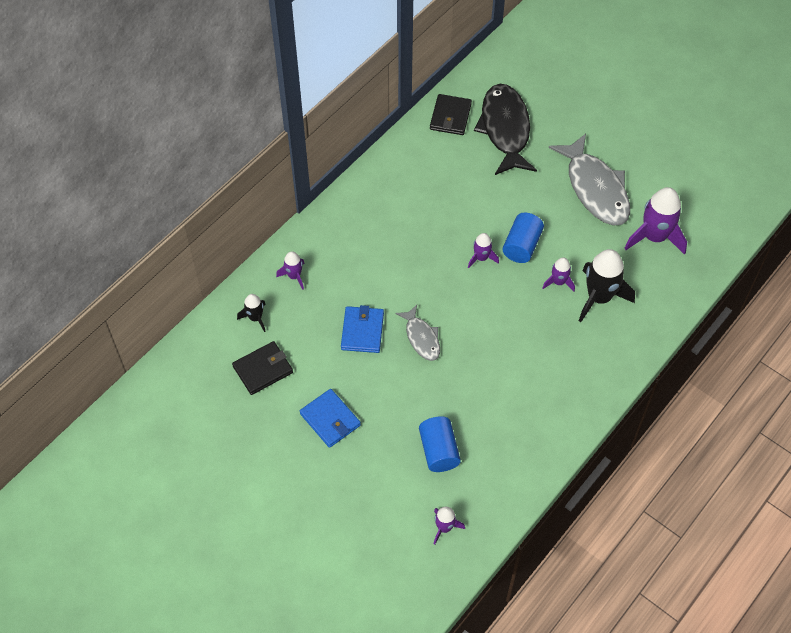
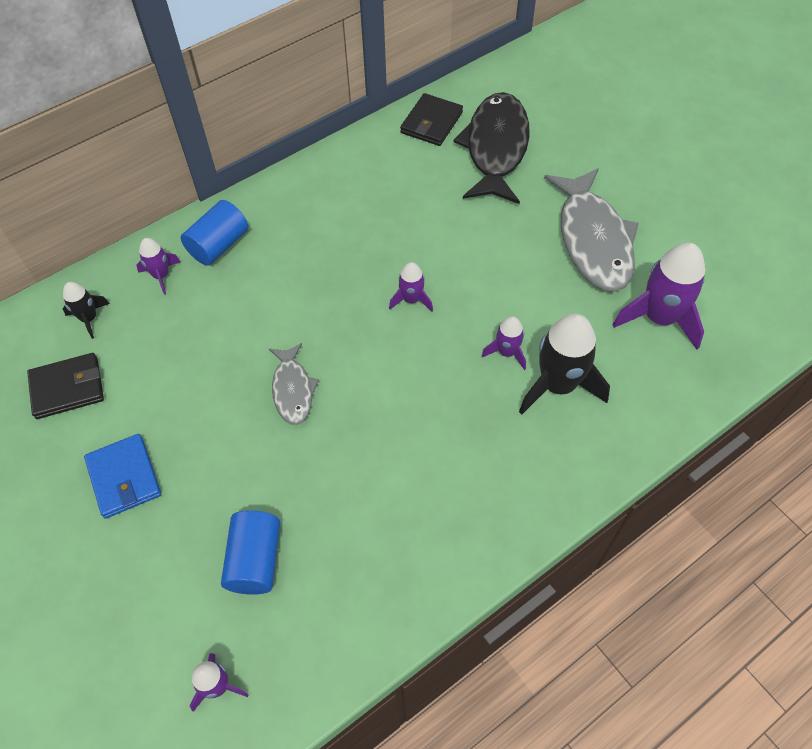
camera: 15 degrees right, 0 degrees up
blue wallet [341,305,384,353] -> none
blue cylinder [502,213,544,263] -> blue cylinder moved to [181,200,248,266]

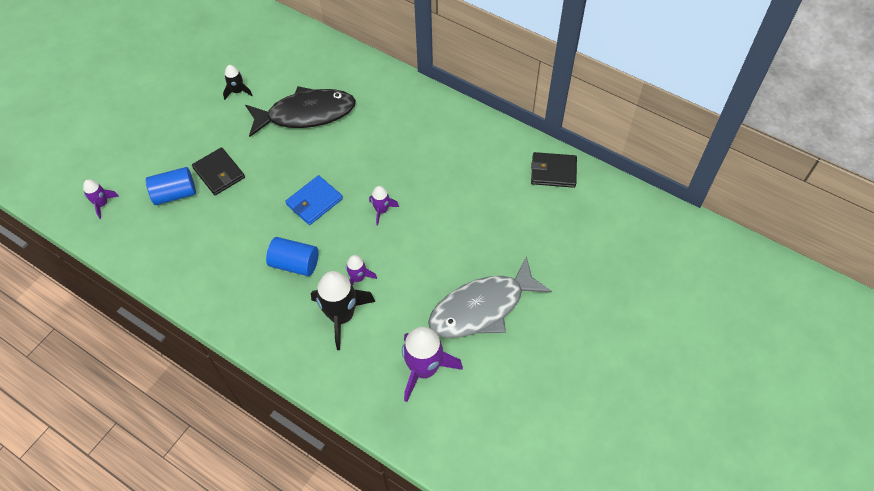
camera: 70 degrees right, 0 degrees up
black wallet [27,353,104,419] -> black wallet moved to [192,147,245,195]
black rocket [63,282,110,339] -> black rocket moved to [223,65,253,100]
blue wallet [84,434,161,519] -> blue wallet moved to [285,175,343,225]
purple rocket [136,238,181,295] -> none
blue cylinder [181,200,248,266] -> blue cylinder moved to [266,237,318,276]
grey fish [269,343,319,425] -> none
black fish [453,92,530,204] -> black fish moved to [245,86,356,137]

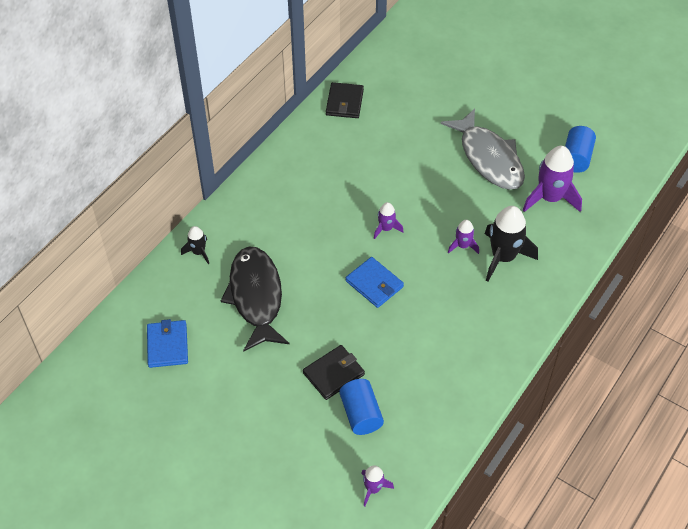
camera: 90 degrees left, 5 degrees down
black rocket [223,65,253,100] -> black rocket moved to [181,226,209,264]
blue cylinder [266,237,318,276] -> blue cylinder moved to [565,126,596,173]
none -> blue wallet [147,319,188,368]

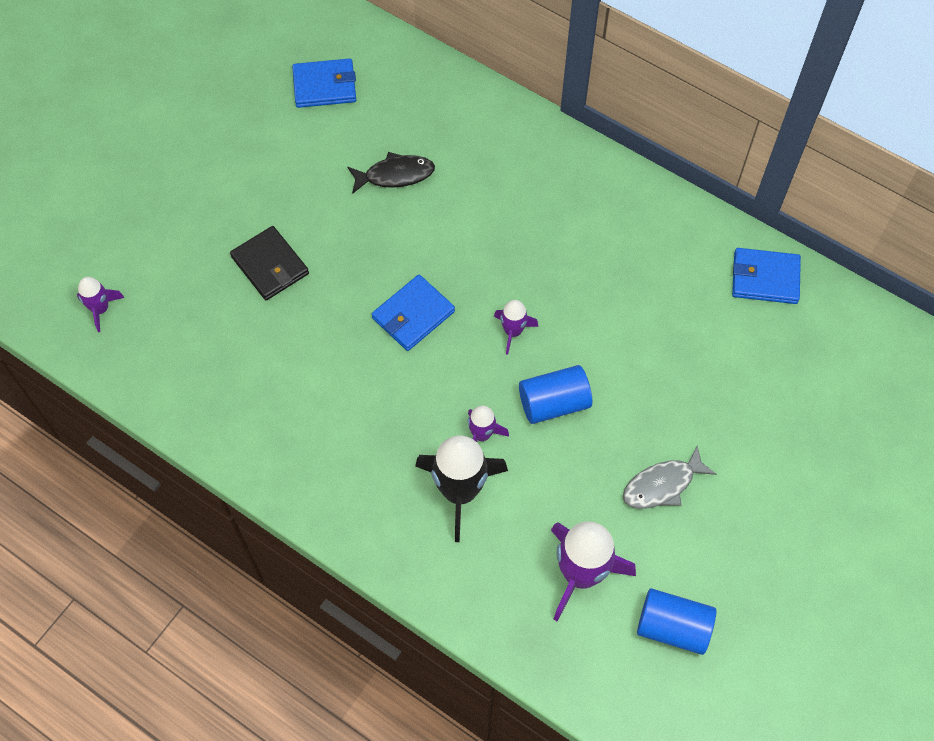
camera: 90 degrees right, 10 degrees up
black rocket [181,226,209,264] -> none
black fish [221,247,289,352] -> black fish [348,152,435,194], size x0.53
black wallet [326,82,364,118] -> blue wallet [732,248,801,304]
blue cylinder [339,379,384,435] -> blue cylinder moved to [519,365,592,424]
grey fish [441,108,525,190] -> grey fish [623,446,716,509], size x0.53

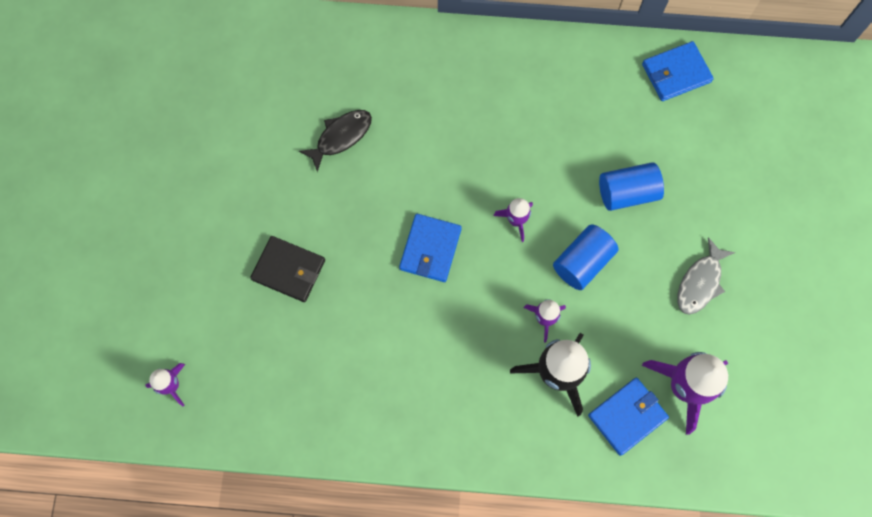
camera: 30 degrees left, 10 degrees up
blue wallet [292,58,356,108] -> blue wallet moved to [588,377,669,456]
blue cylinder [637,588,716,655] -> blue cylinder moved to [599,162,664,211]

